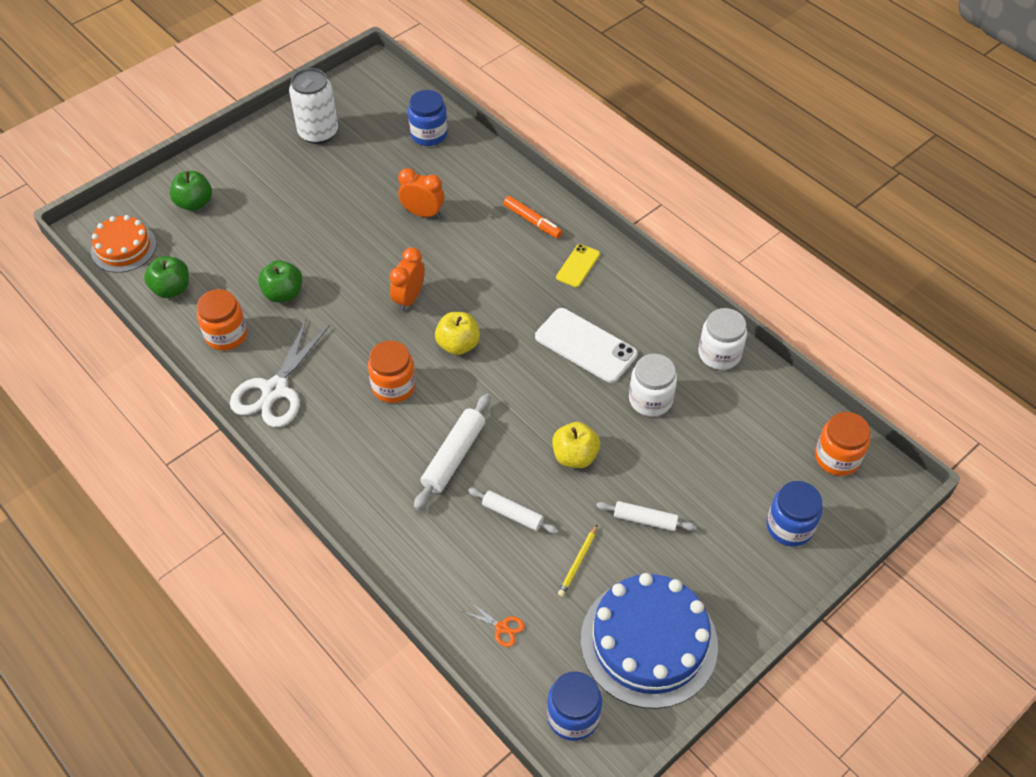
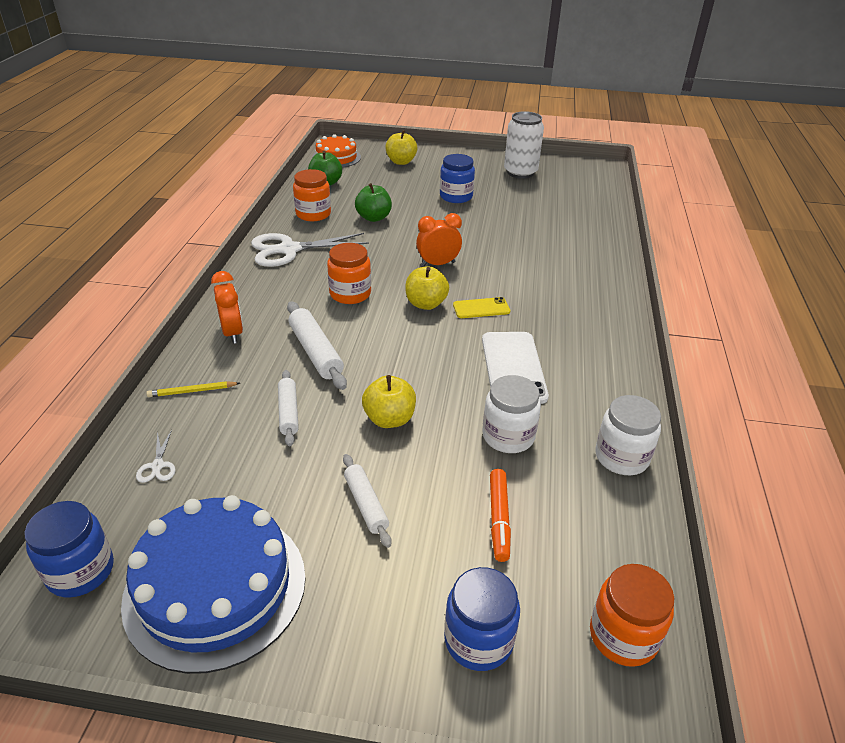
camera: 50 degrees right, 15 degrees down
green apple [170,171,212,211] -> yellow apple [385,130,417,165]
orange clock [398,168,444,218] -> orange clock moved to [211,271,243,344]
blue jar [408,90,448,146] -> blue jar moved to [440,154,475,203]
white rolling pin [414,394,491,510] -> white rolling pin turned 75 degrees clockwise [287,301,347,390]
orange scissors [464,601,525,647] -> white scissors [136,430,176,483]
orange marker [503,196,562,238] -> orange marker moved to [490,469,511,562]
yellow phone [556,244,600,287] -> yellow phone moved to [453,297,511,318]
yellow pencil [558,524,598,597] -> yellow pencil moved to [146,381,240,397]

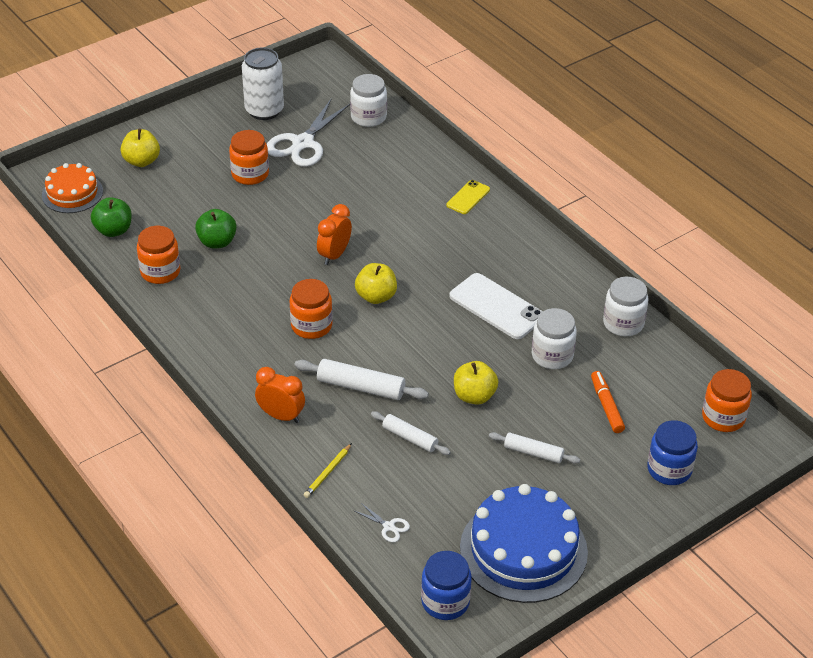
camera: 45 degrees left, 5 degrees up
white scissors [251,233,369,267] -> white scissors moved to [267,98,350,167]
blue jar [440,154,475,203] -> orange jar [229,130,269,185]
yellow phone [453,297,511,318] -> yellow phone moved to [446,180,490,214]
orange marker [490,469,511,562] -> orange marker turned 150 degrees counterclockwise [591,371,625,433]
none -> white jar [350,74,387,127]

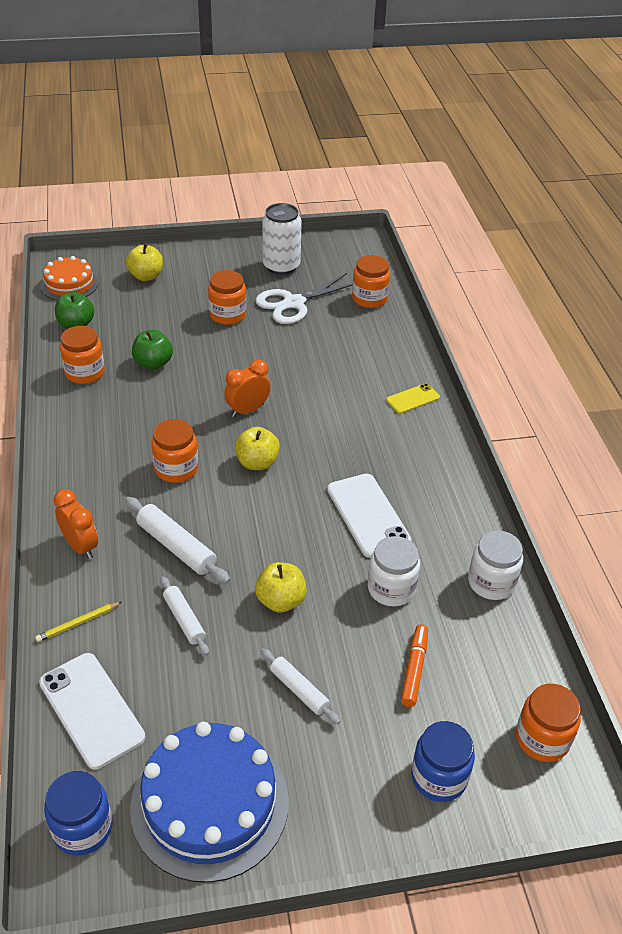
camera: 25 degrees right, 0 degrees up
white jar [350,74,387,127] -> orange jar [352,255,390,308]
white scissors [353,503,410,542] -> white phone [39,653,145,769]

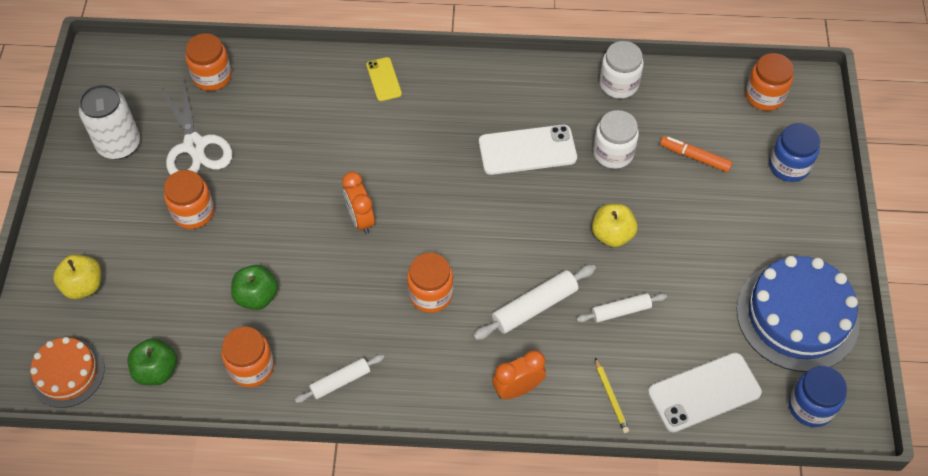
camera: 75 degrees left, 15 degrees up
yellow apple [234,427,280,470] -> none
white rolling pin [261,649,340,724] -> white rolling pin moved to [295,355,384,403]

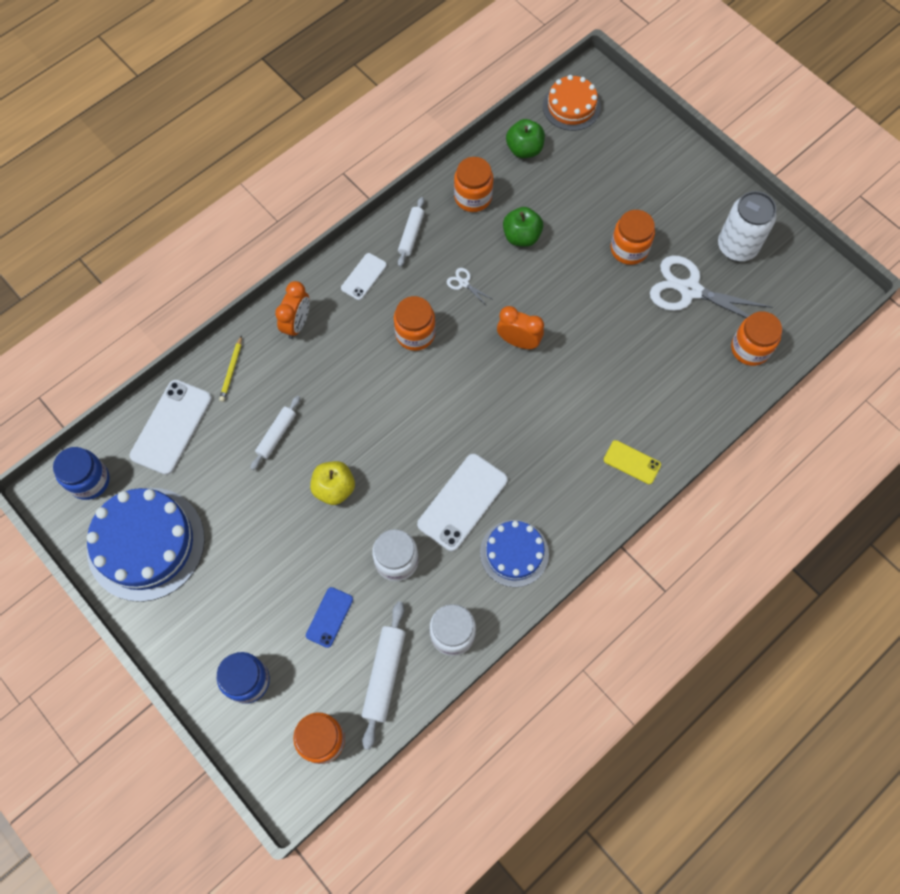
camera: 135 degrees right, 10 degrees up
yellow apple [53,254,101,299] -> none
white rolling pin [473,265,596,340] -> white rolling pin moved to [361,601,406,750]
yellow pencil [595,358,629,433] -> yellow pencil turned 105 degrees counterclockwise [219,335,242,402]
orange marker [660,136,732,172] -> blue phone [306,587,353,648]
none -> white phone [341,253,387,300]
none -> white scissors [447,268,492,306]
none -> blue cake [480,520,549,587]

